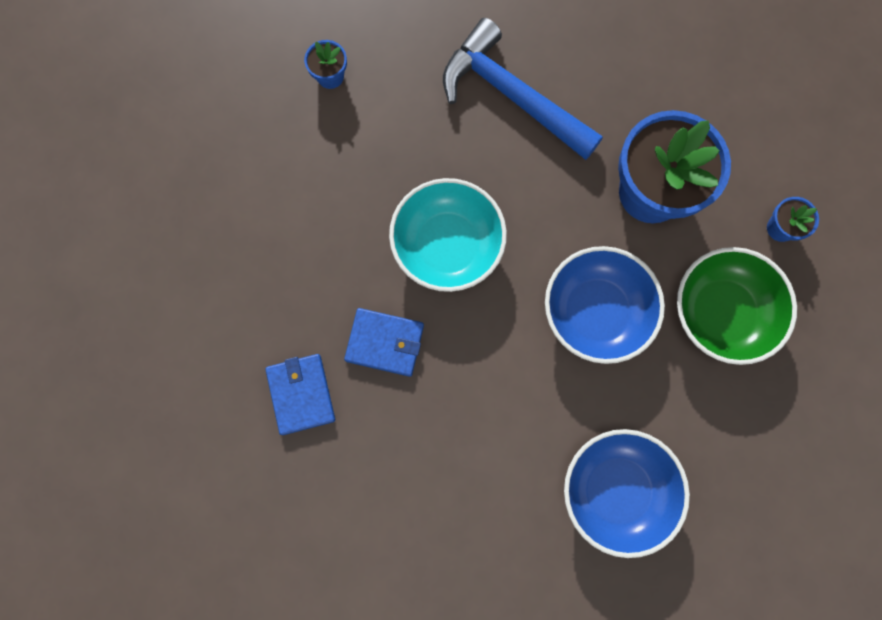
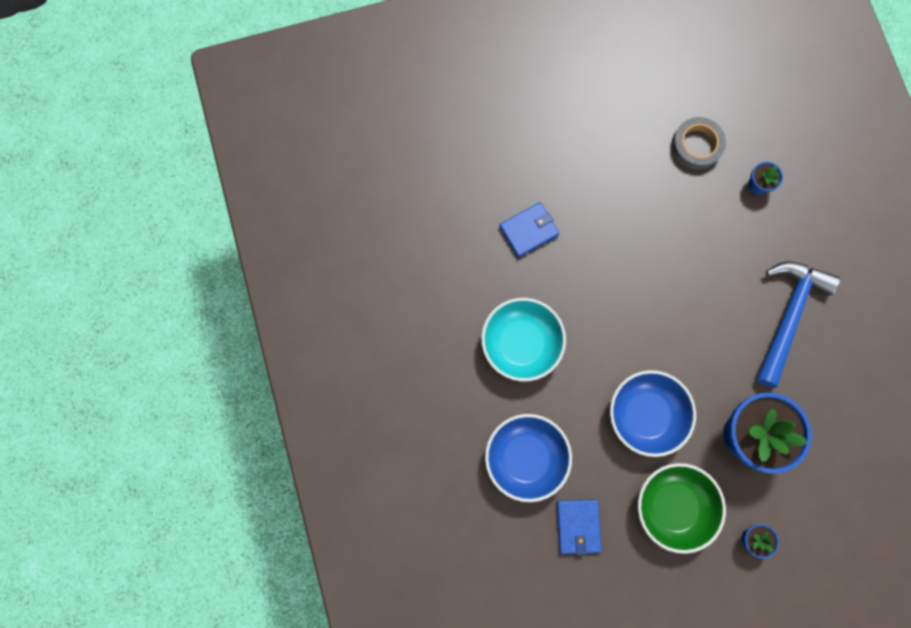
camera: 75 degrees right, 0 degrees up
blue wallet [344,308,424,377] -> blue wallet moved to [557,499,602,555]
turquoise bowl [389,178,507,292] -> turquoise bowl moved to [481,298,566,381]
none -> grey tape [672,117,726,170]

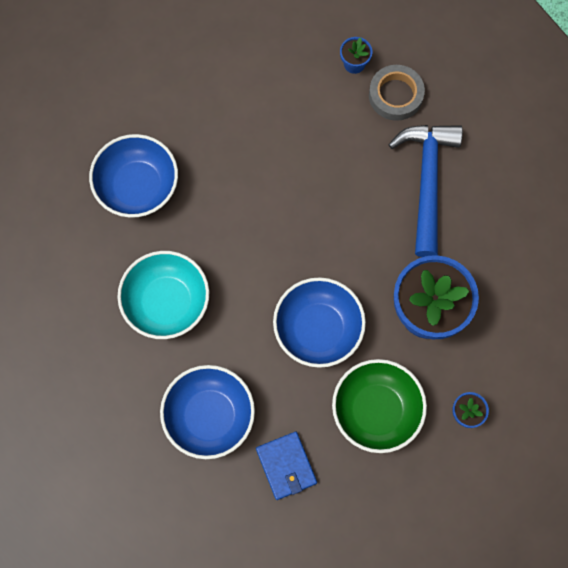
camera: 20 degrees left, 5 degrees down
blue wallet [499,202,559,257] -> blue bowl [89,134,178,218]
grey tape [672,117,726,170] -> grey tape moved to [369,65,425,121]

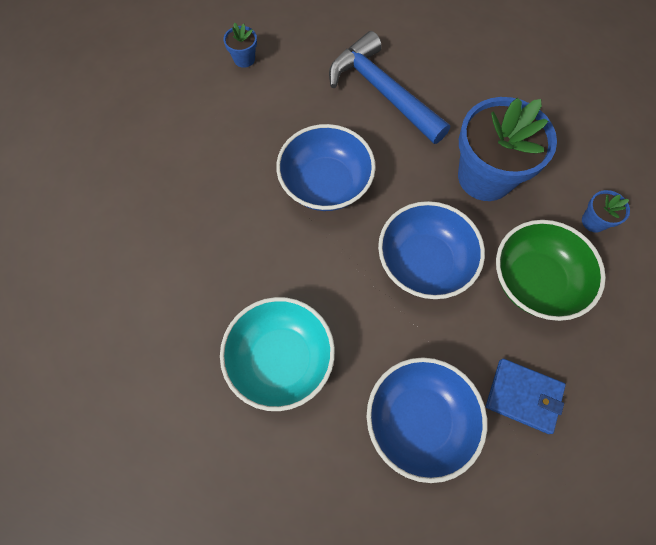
camera: 45 degrees left, 5 degrees down
blue bowl [89,134,178,218] -> blue bowl moved to [276,124,376,211]
grey tape [369,65,425,121] -> none

